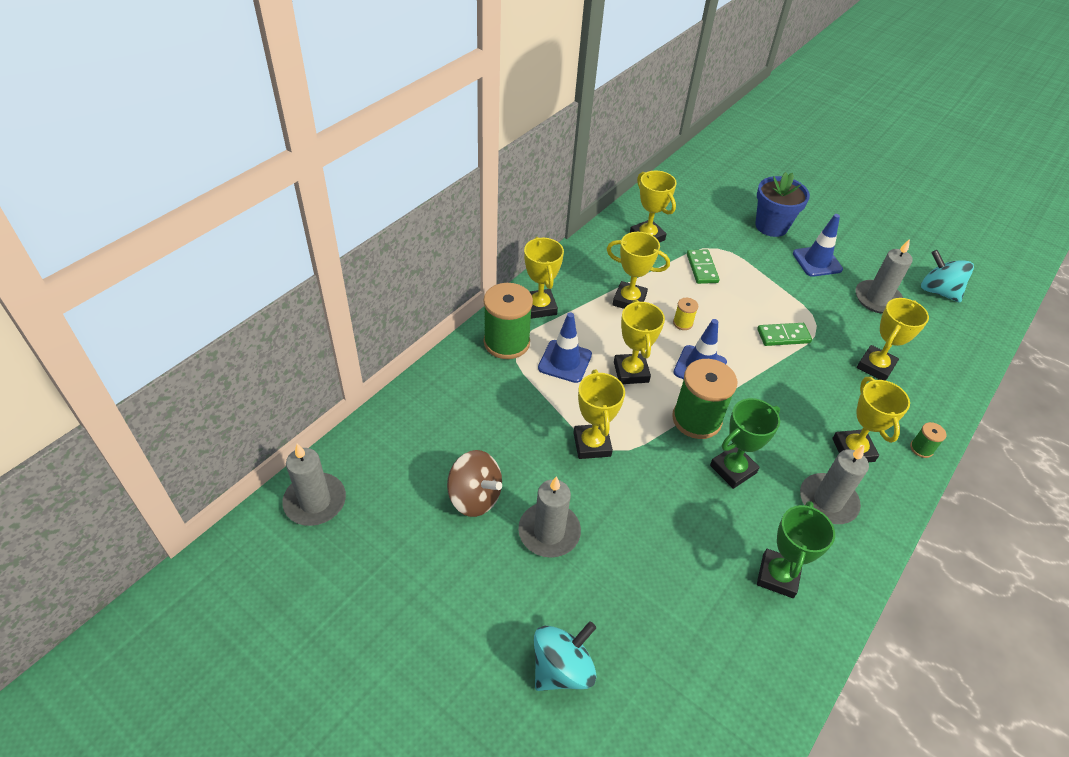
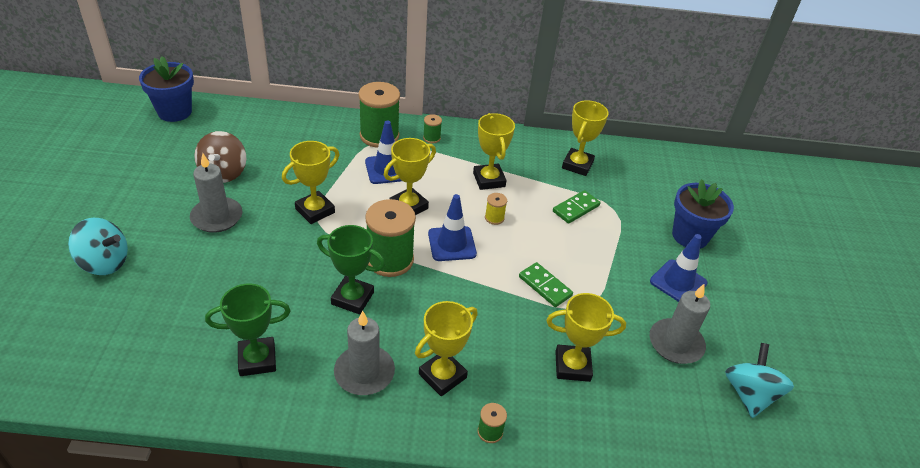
camera: 55 degrees right, 5 degrees down
grey candle [282,444,346,526] -> blue flower pot [139,56,194,122]
yellow trophy [524,237,564,319] -> green spool [423,114,442,143]

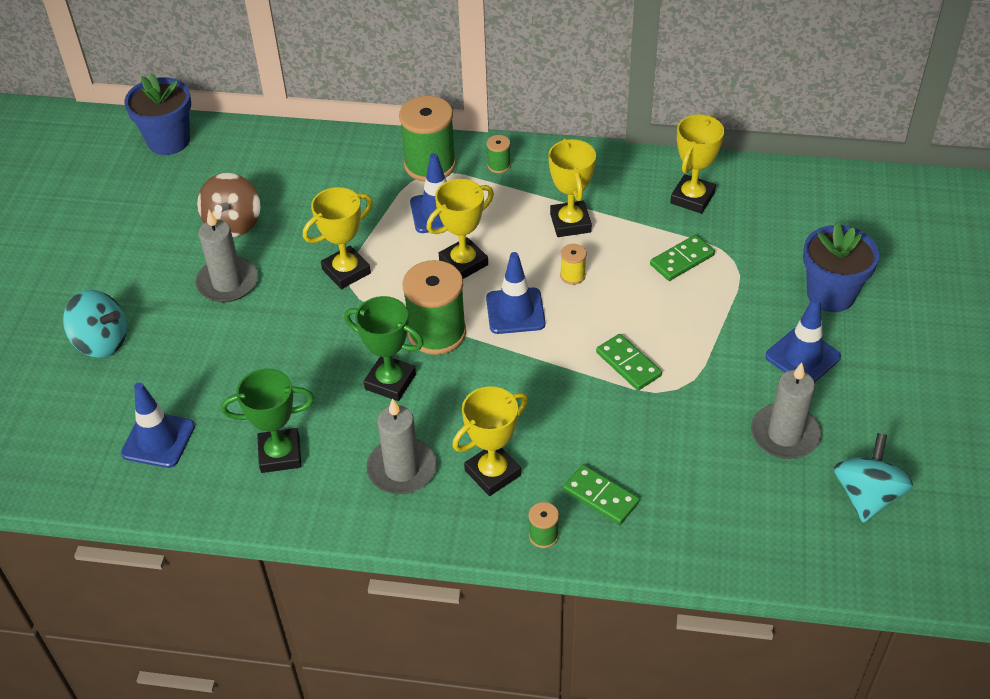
camera: 10 degrees right, 5 degrees up
yellow trophy [546,293,626,382] -> none
none -> blue traffic cone [121,382,195,468]
none -> green domino [563,465,640,525]

